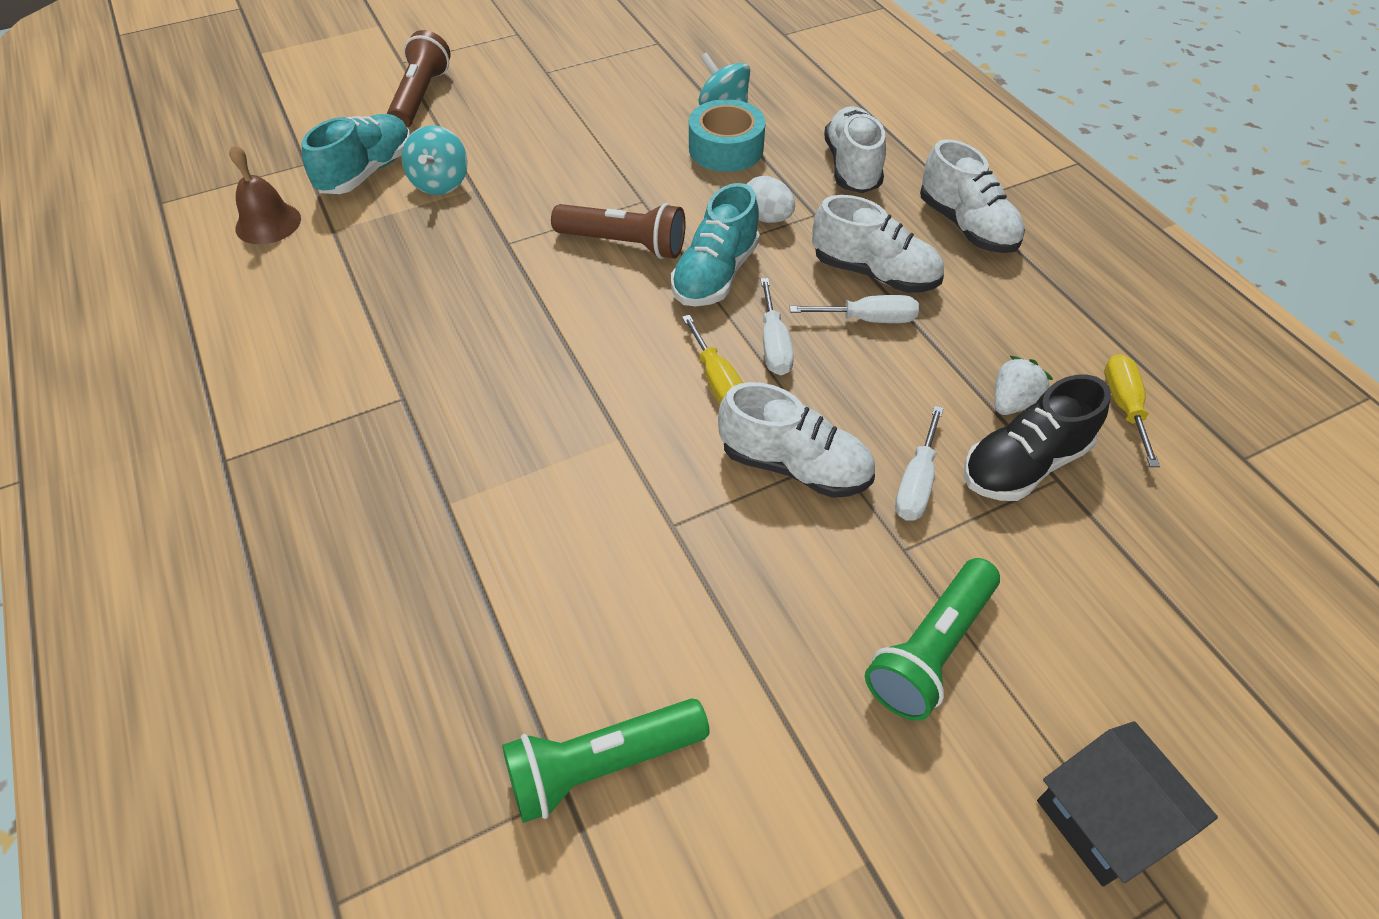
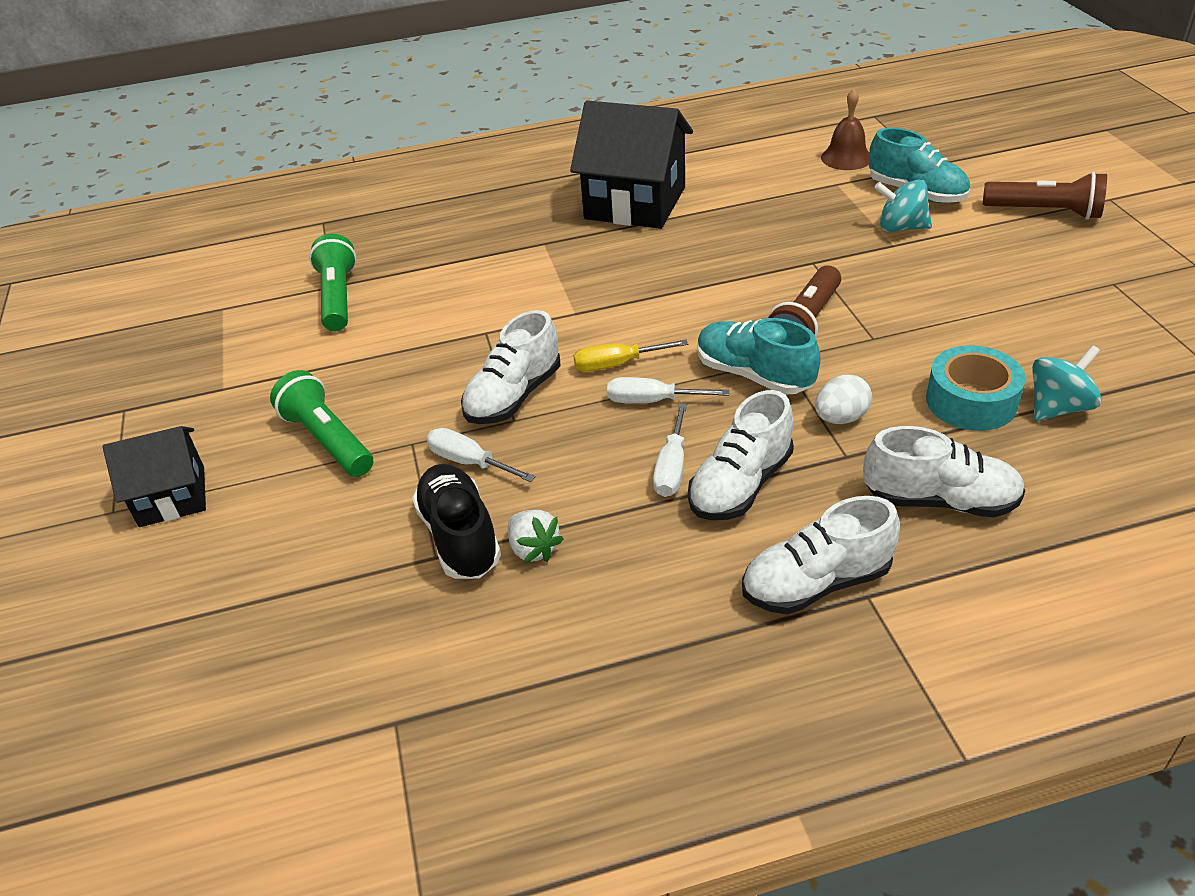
camera: 105 degrees right, 10 degrees down
yellow screwdriver [1104,354,1160,467] -> none
none -> black house [570,100,693,229]

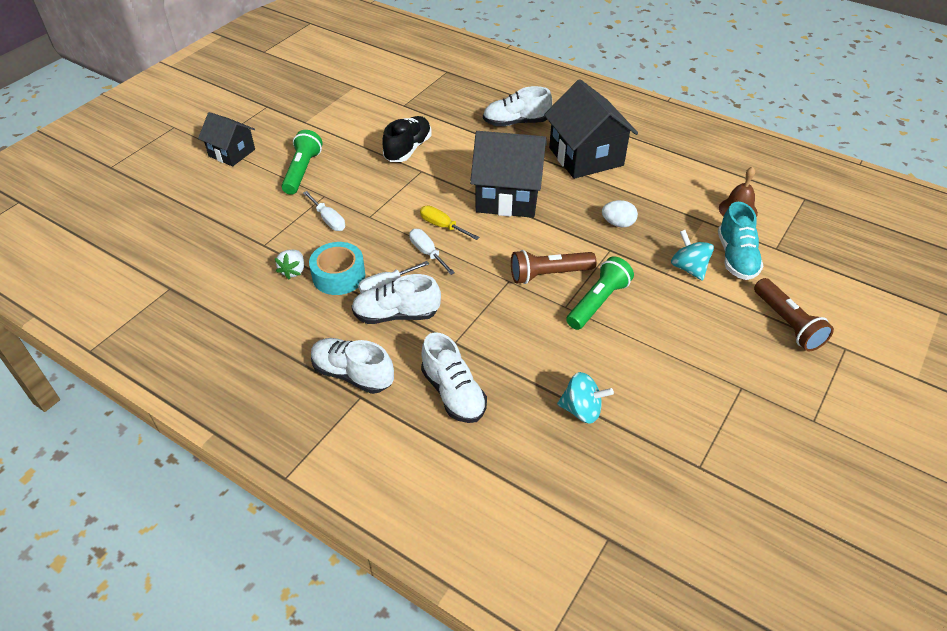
camera: 45 degrees right, 5 degrees up
green flashlight [309,234,357,331] -> green flashlight moved to [566,256,634,330]
black shoe [412,464,501,579] -> black shoe moved to [382,116,432,162]
white screwdriver [427,428,536,482] -> white screwdriver turned 150 degrees clockwise [303,191,345,231]
white shoe [461,310,560,424] -> white shoe moved to [483,86,552,126]
turquoise shoe [698,318,821,395] -> none
white egg [815,374,872,424] -> white egg moved to [602,200,638,227]
turquoise tape [926,345,1026,431] -> turquoise tape moved to [309,242,365,295]
none -> black house [470,131,547,218]

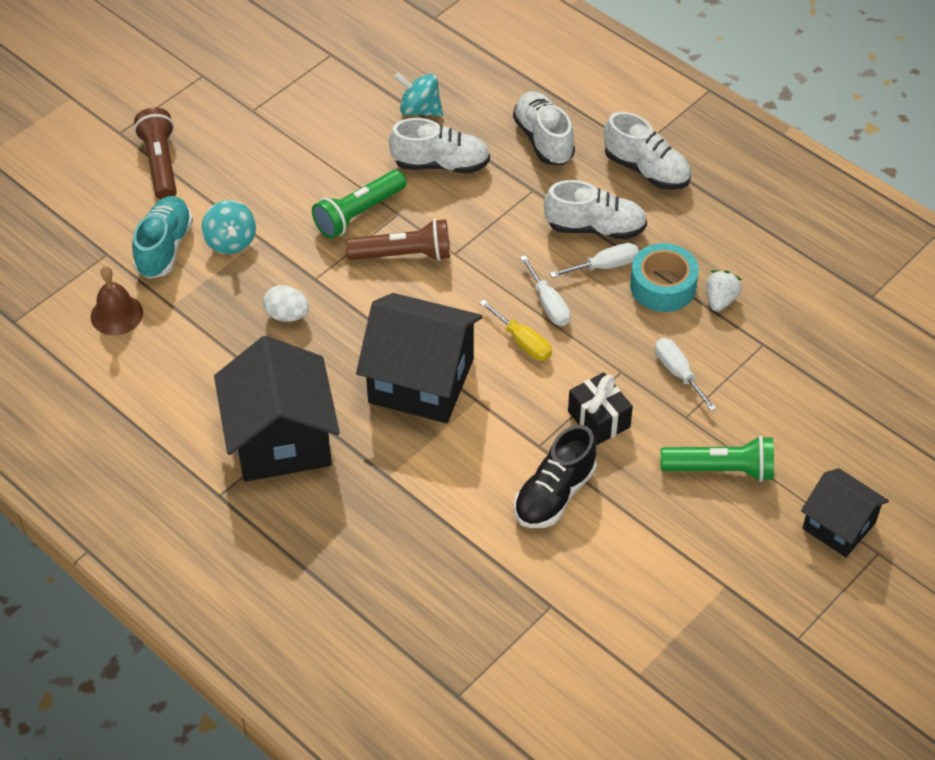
camera: 170 degrees left, 5 degrees up
green flashlight [282,130,323,195] -> green flashlight turned 105 degrees counterclockwise [660,436,774,482]
white shoe [483,86,552,126] -> white shoe moved to [389,118,490,174]
none -> black gift [568,372,633,445]

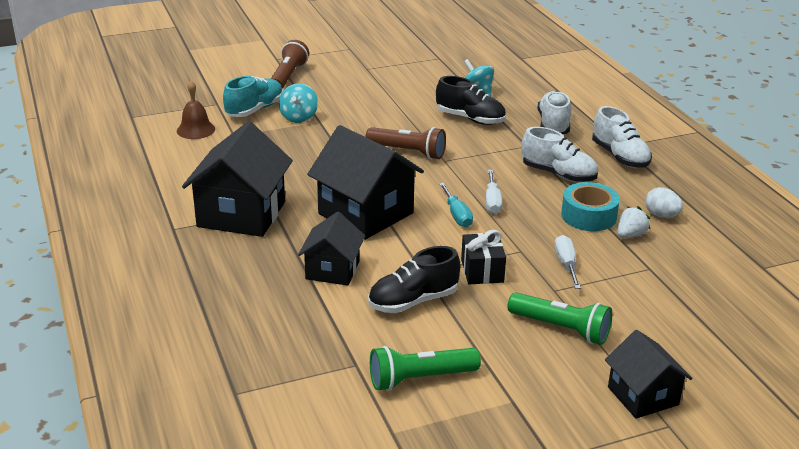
camera: 25 degrees right, 20 degrees down
white egg [263,285,309,322] -> white egg moved to [645,187,683,218]
green flashlight [312,170,406,239] -> green flashlight moved to [370,346,481,391]
white shoe [389,118,490,174] -> black shoe [436,76,506,125]
yellow screwdriver [479,300,552,361] -> turquoise screwdriver [439,183,473,227]
white screwdriver [550,243,639,278] -> none
none -> black house [298,212,365,286]

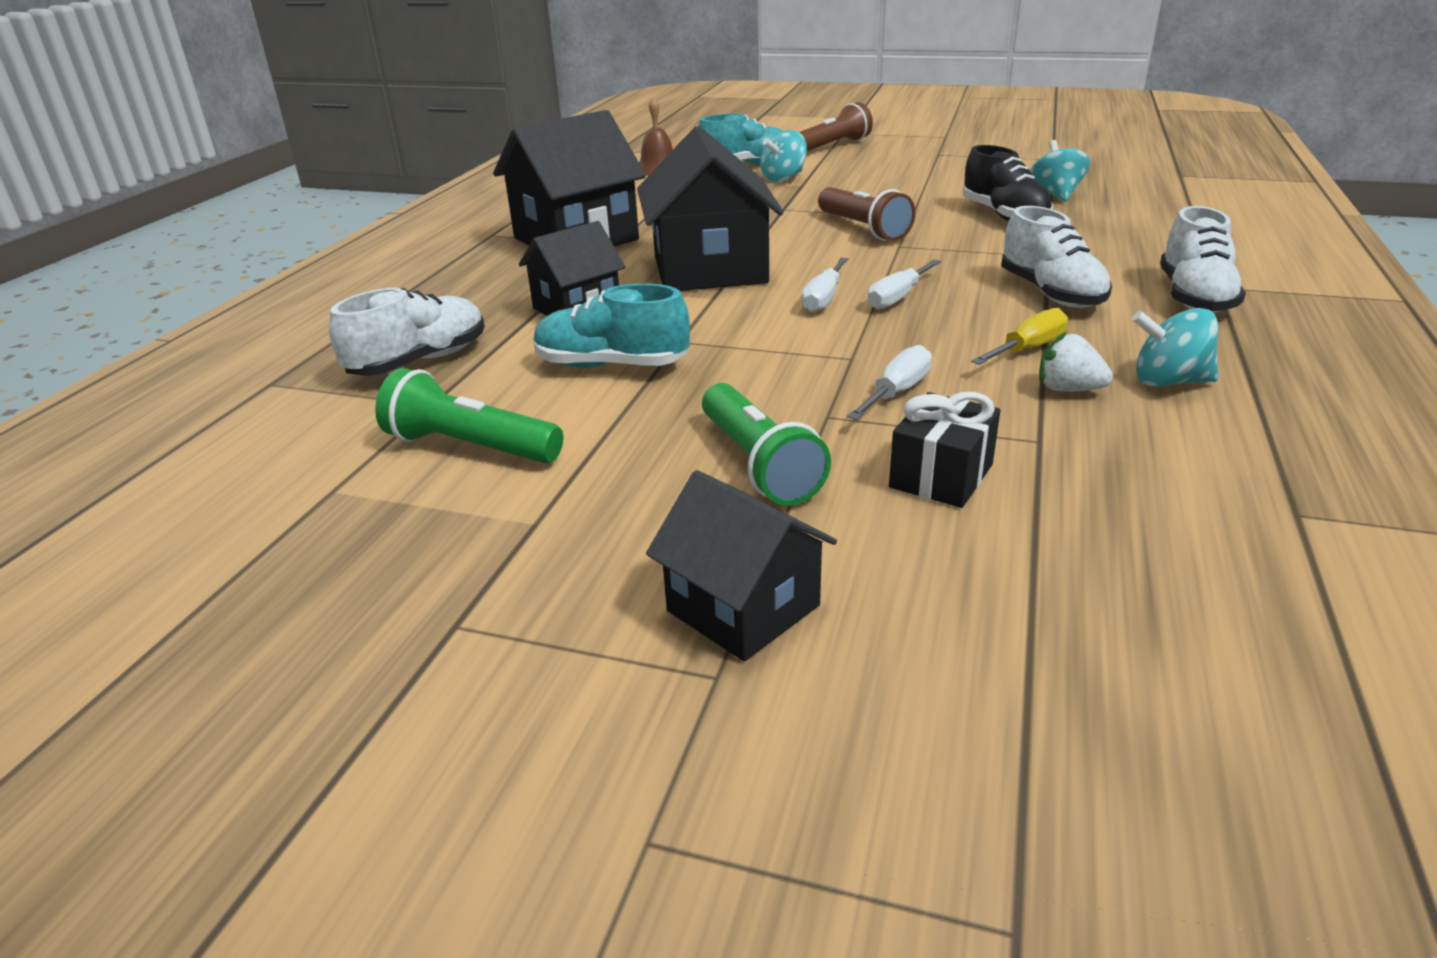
camera: 40 degrees right, 0 degrees up
black shoe [368,246,460,313] -> turquoise shoe [534,283,690,367]
turquoise screwdriver [439,183,473,227] -> white screwdriver [801,258,849,313]
black gift [461,230,506,284] -> black gift moved to [889,392,1001,508]
white shoe [538,91,571,134] -> white shoe moved to [329,288,485,376]
turquoise tape [561,182,620,231] -> yellow screwdriver [971,308,1068,365]
black house [605,330,692,419] -> black house turned 60 degrees counterclockwise [646,470,837,661]
white strawberry [617,206,650,238] -> white strawberry turned 150 degrees counterclockwise [1039,332,1113,392]
white egg [645,187,683,218] -> turquoise spinning top [1132,308,1218,387]

